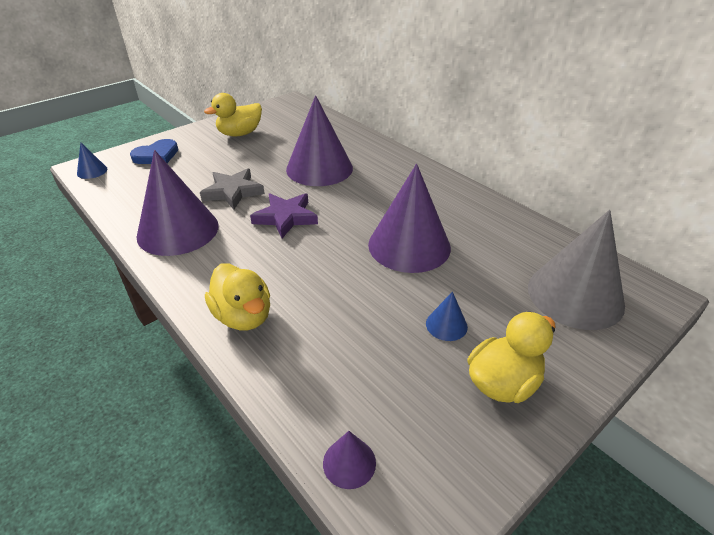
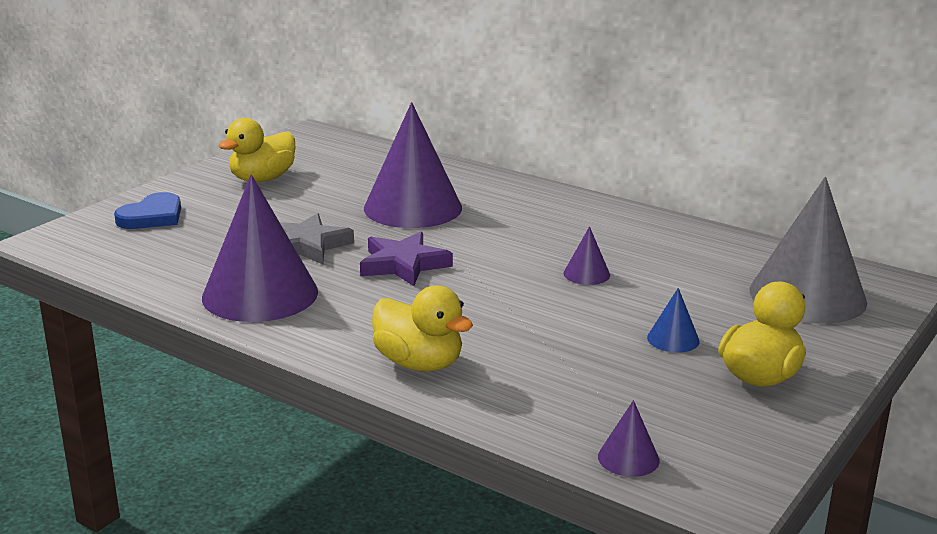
camera: 15 degrees left, 15 degrees down
blue cone [77,143,107,179] -> none
purple cone [368,164,451,273] -> purple cone [563,226,610,285], size x0.42

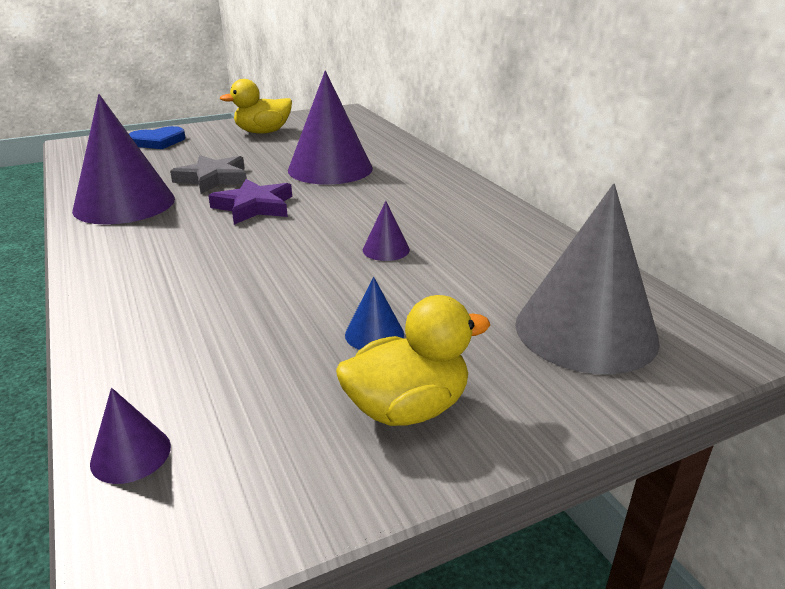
camera: 30 degrees right, 5 degrees up
yellow duck [372,286,473,371] -> none

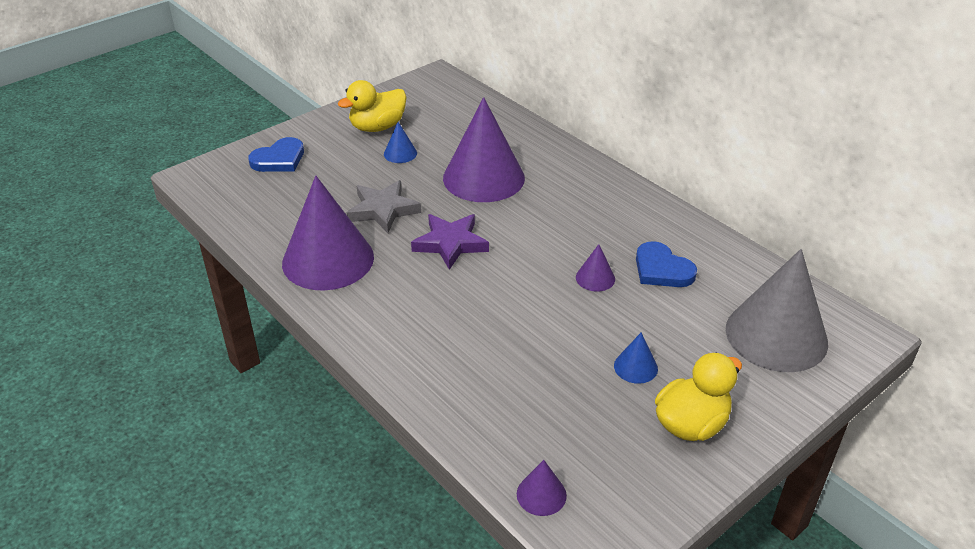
camera: 15 degrees left, 10 degrees up
none -> blue cone [384,122,417,163]
none -> blue heart [636,241,697,287]

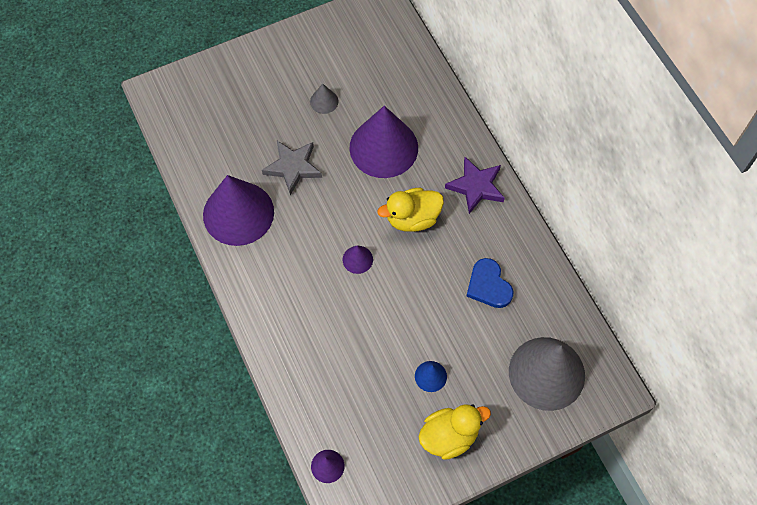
camera: 15 degrees right, 25 degrees up
blue heart [248,137,304,172] -> none
yellow duck [338,80,406,132] -> yellow duck moved to [377,188,444,232]
blue cone [384,122,417,163] -> grey cone [310,84,338,114]
purple star [411,214,489,270] -> purple star moved to [445,157,505,214]
purple cone [576,244,615,292] -> purple cone moved to [343,245,373,274]

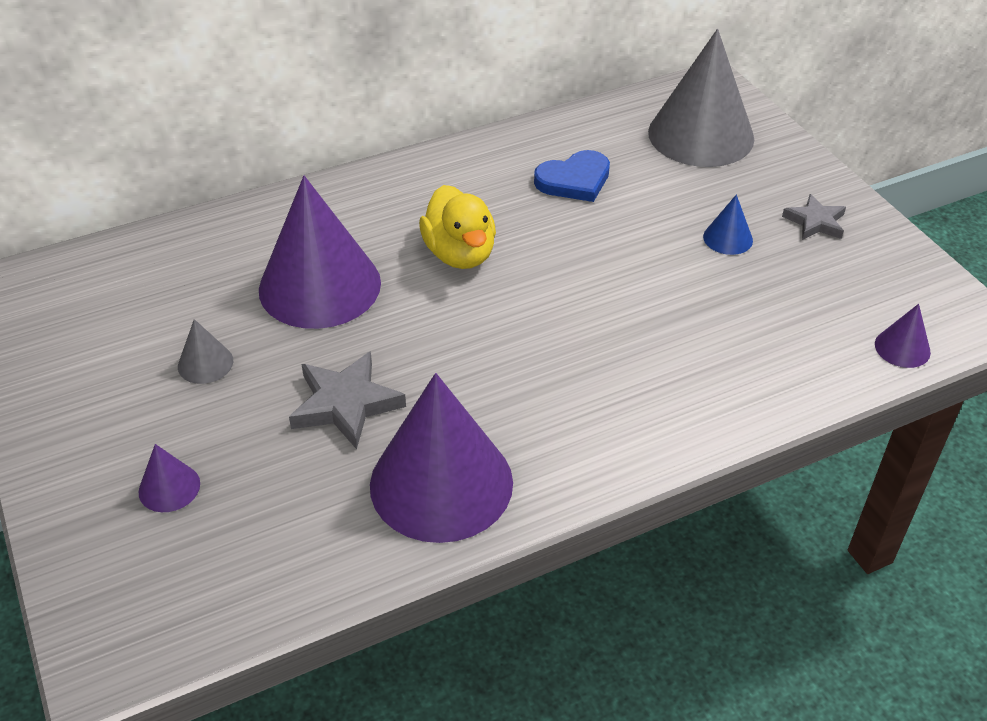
camera: 90 degrees left, 20 degrees down
purple cone [343,245,373,274] -> purple cone moved to [138,444,200,512]
yellow duck [418,404,491,460] -> grey star [782,194,846,240]
purple star [445,157,505,214] -> none

